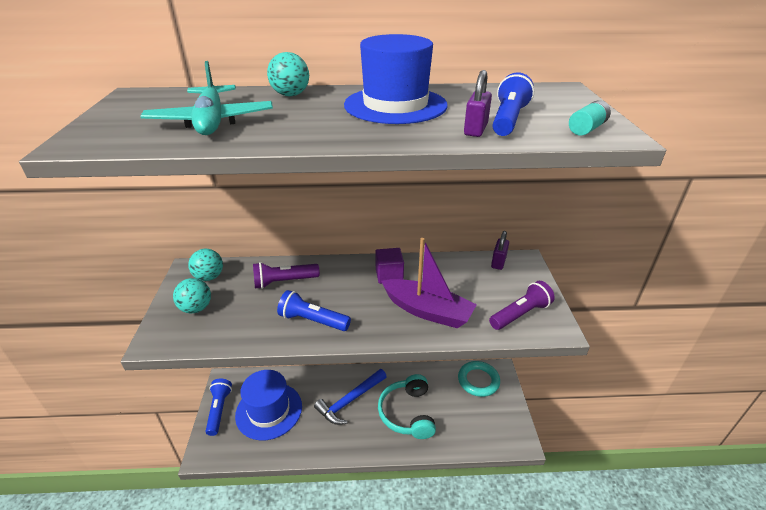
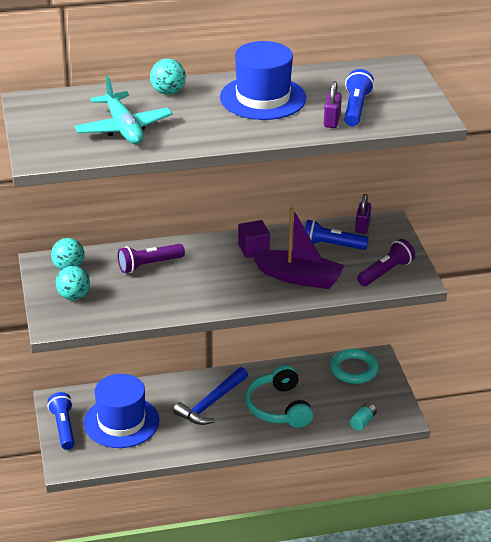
camera: 10 degrees left, 0 degrees up
blue flashlight [277,290,351,331] -> blue flashlight moved to [305,220,369,250]
turquoise battery [569,100,611,136] -> turquoise battery moved to [350,402,377,431]

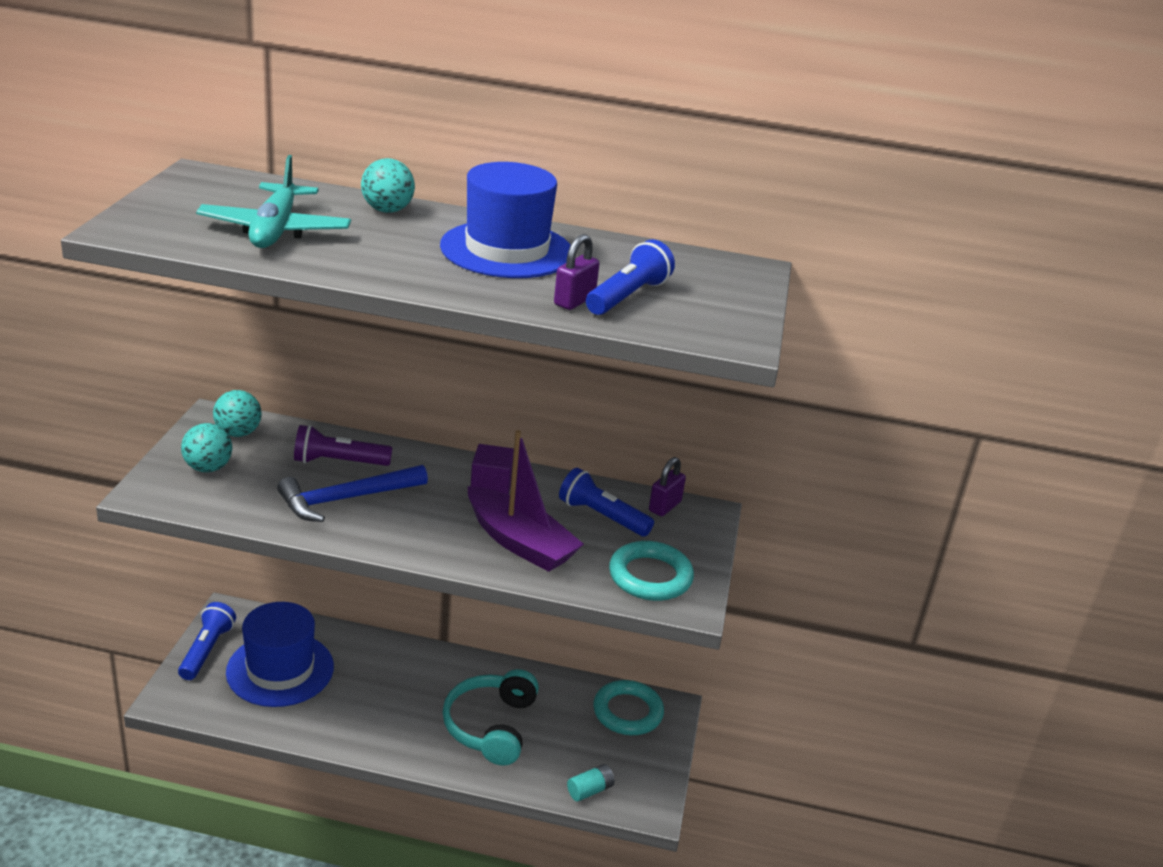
camera: 20 degrees right, 5 degrees down
blue hammer [173,367,248,425] -> blue hammer moved to [277,465,428,522]
purple flashlight [357,239,415,286] -> turquoise ring [609,541,694,601]

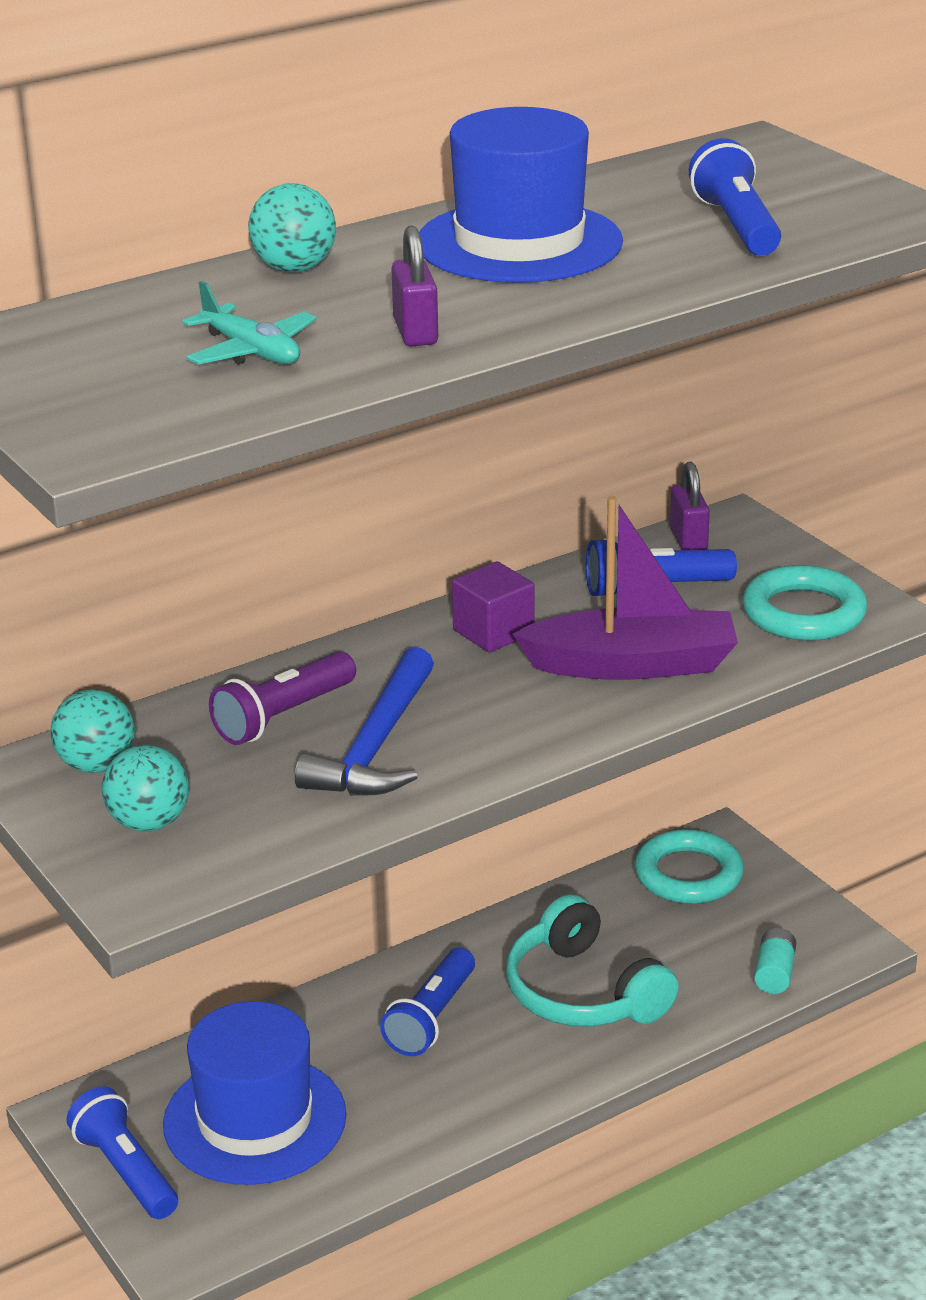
camera: 40 degrees left, 0 degrees up
turquoise plane [196,155,351,248] -> turquoise plane [182,281,316,365], size x0.61
purple padlock [554,234,599,310] -> purple padlock moved to [391,225,438,346]
none -> blue flashlight [380,948,475,1056]

